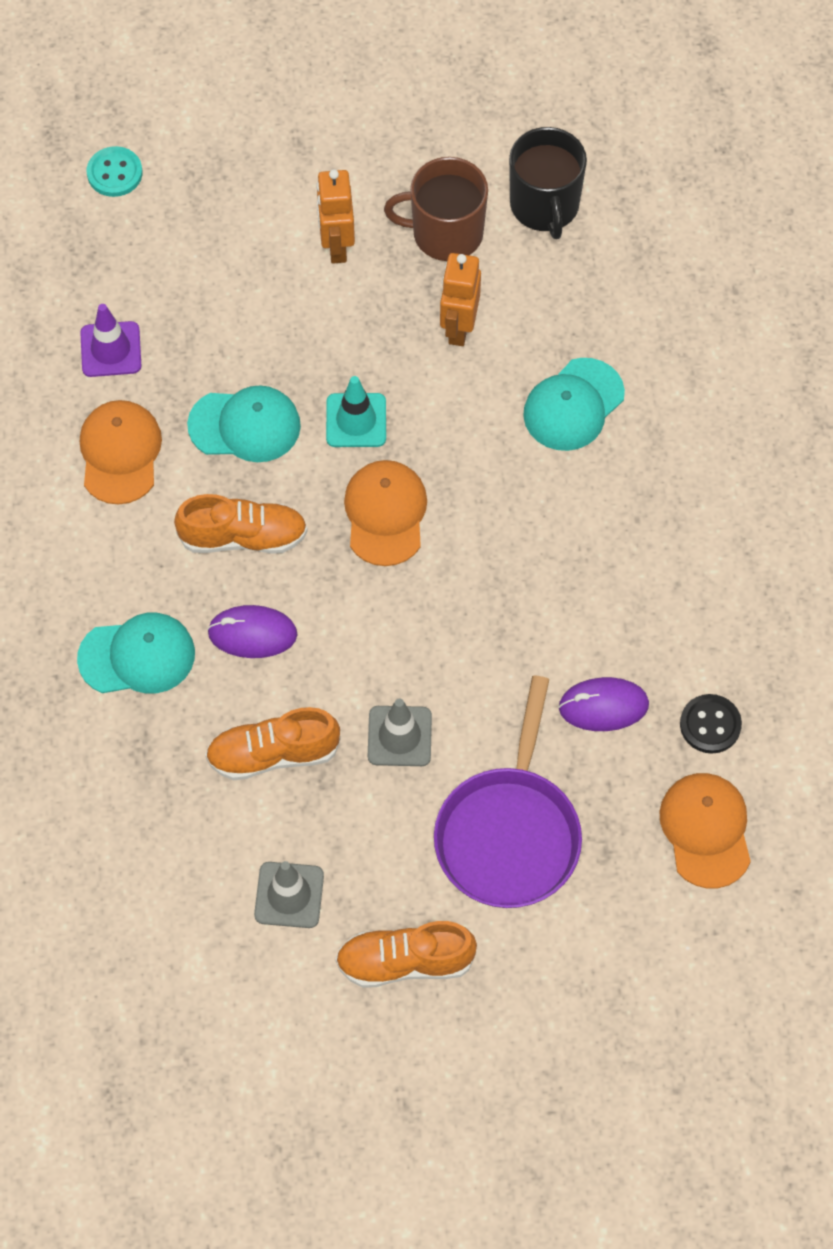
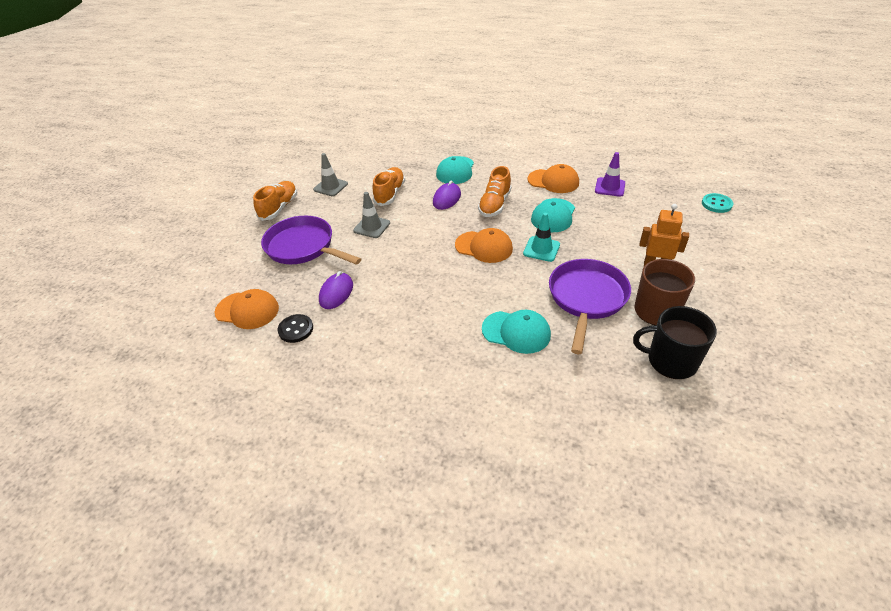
camera: 115 degrees right, 20 degrees down
orange robot [440,253,481,346] -> purple pan [549,259,631,354]
turquoise cap [523,358,625,451] -> turquoise cap turned 135 degrees clockwise [482,310,551,354]

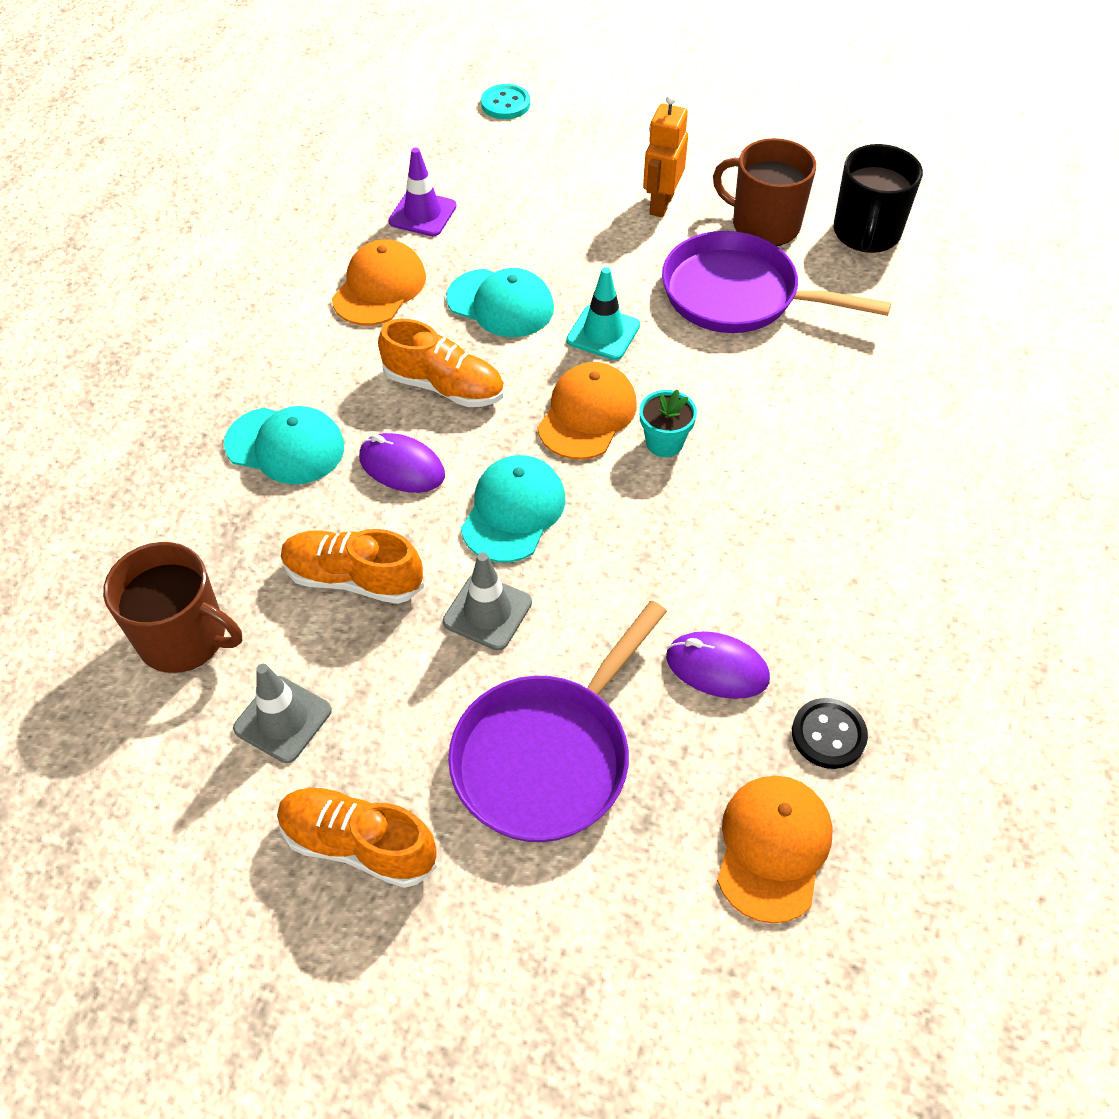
camera: 90 degrees left, 10 degrees up
turquoise cap [482,310,551,354] -> turquoise cap moved to [461,455,565,563]
none -> brown mug [103,542,243,673]
none -> turquoise flower pot [639,390,697,457]

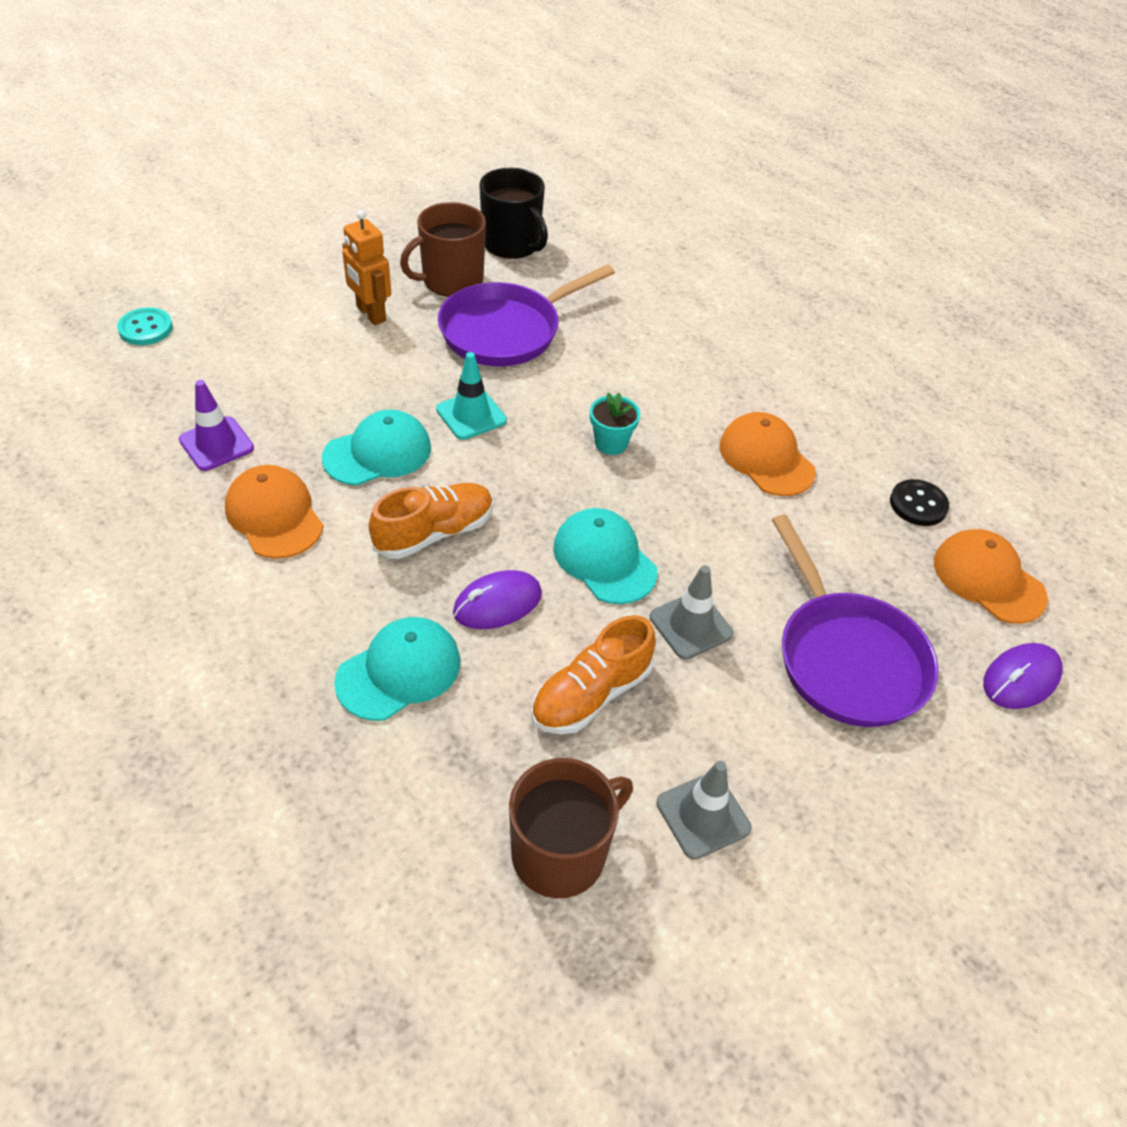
camera: 60 degrees left, 5 degrees down
orange shoe [277,787,437,888] -> none
orange cap [538,362,637,460] -> orange cap moved to [719,412,816,496]
purple mouse [666,631,770,699] -> purple mouse moved to [983,643,1063,709]

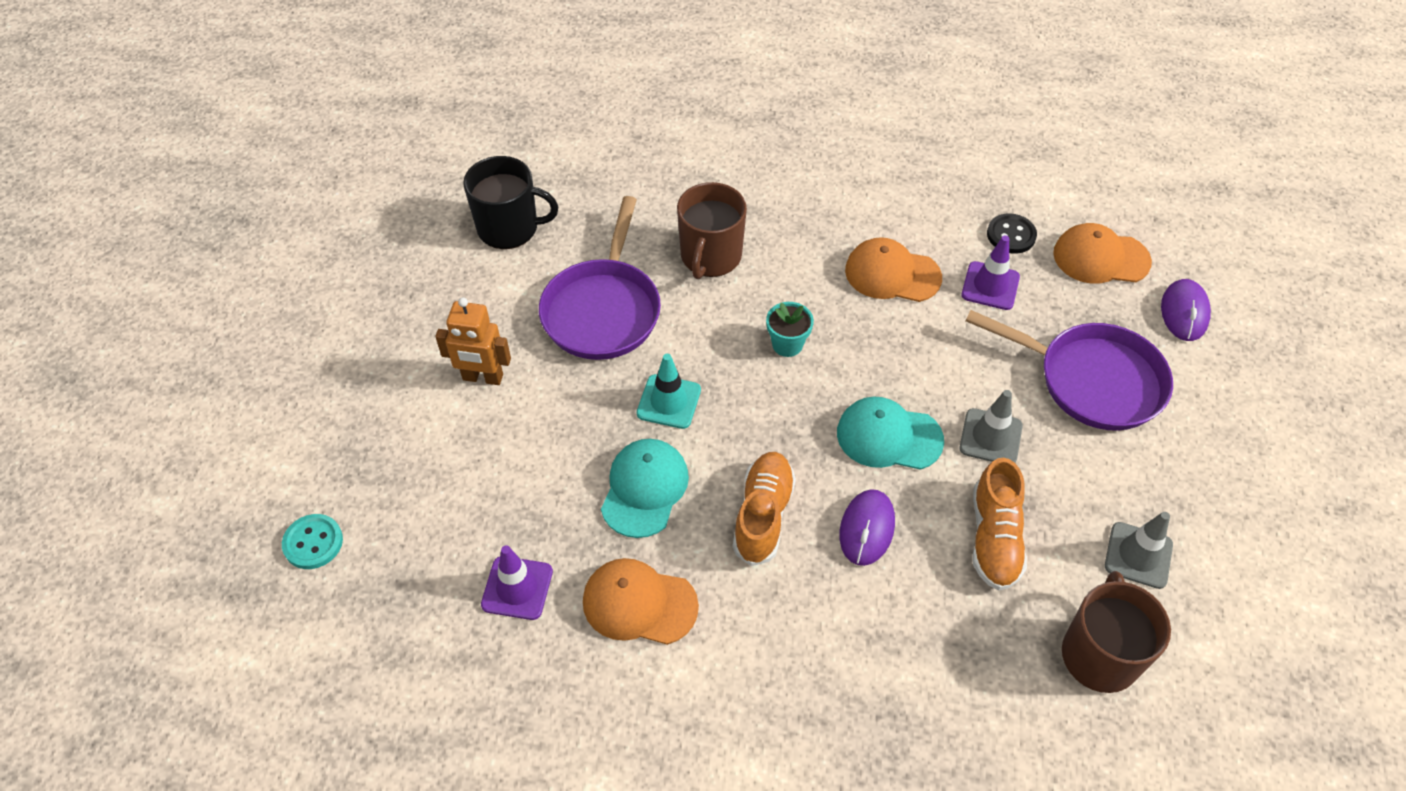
camera: 40 degrees left, 5 degrees up
turquoise cap [334,617,460,721] -> none
brown mug [400,202,486,297] -> brown mug moved to [677,182,747,279]
none -> purple traffic cone [962,236,1020,310]

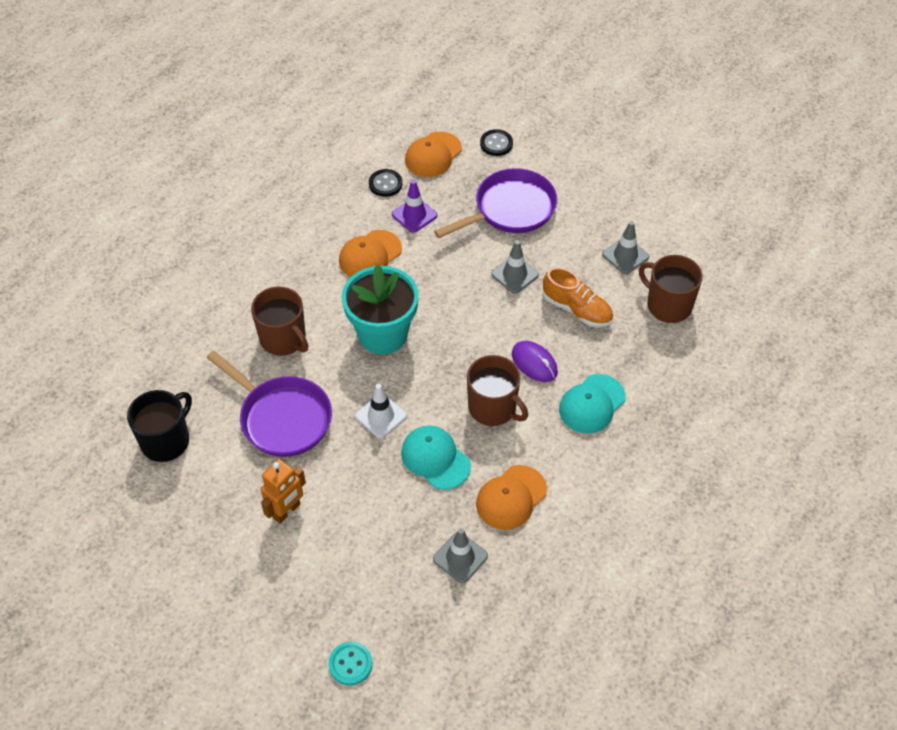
camera: 60 degrees left, 0 degrees up
purple traffic cone [481,545,553,620] -> grey traffic cone [433,528,488,583]
turquoise traffic cone [637,354,701,429] -> white traffic cone [355,384,407,438]
orange shoe [733,452,796,566] -> brown mug [467,355,528,426]
turquoise flower pot [766,302,814,357] -> turquoise flower pot [342,264,419,354], size x2.25
turquoise cap [837,397,944,470] -> turquoise cap moved to [559,374,626,433]
purple mouse [1161,279,1211,341] -> black button [480,129,513,156]

